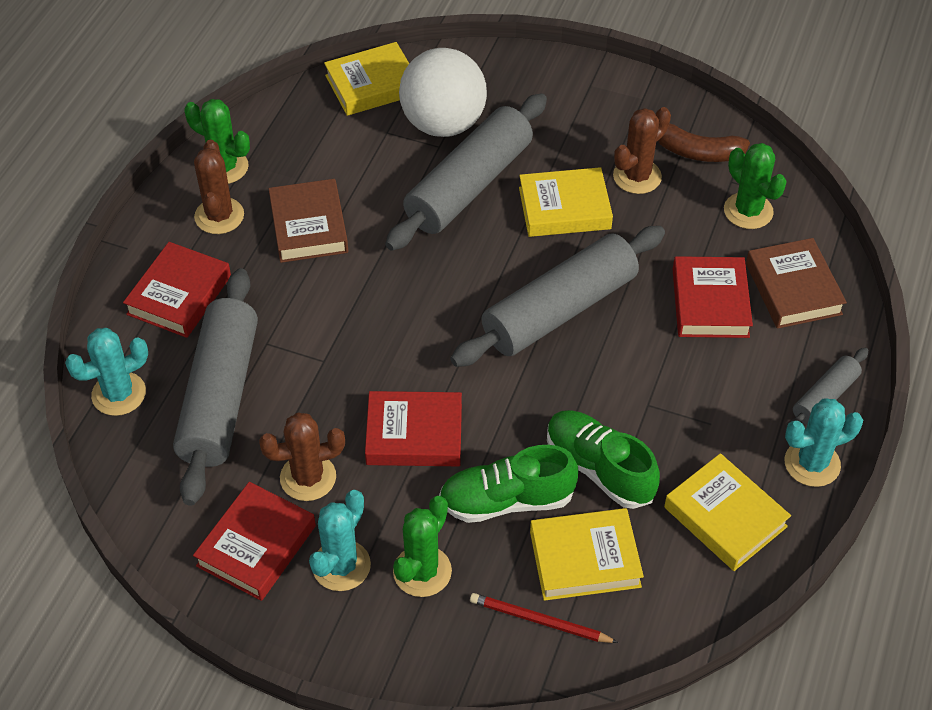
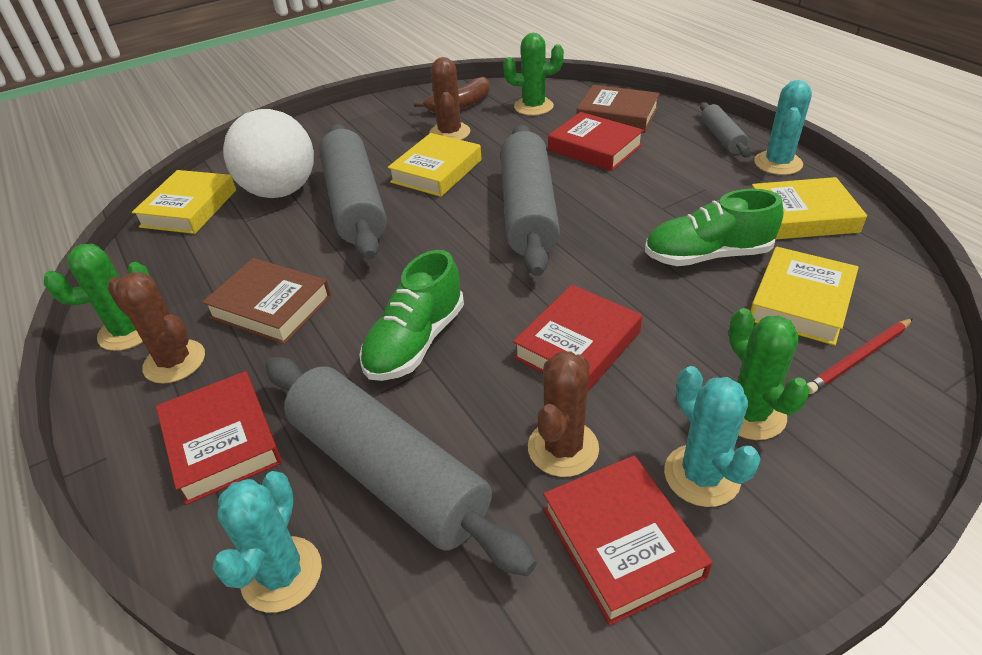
camera: 50 degrees left, 10 degrees down
green shoe [439,445,578,523] -> green shoe moved to [359,250,464,381]

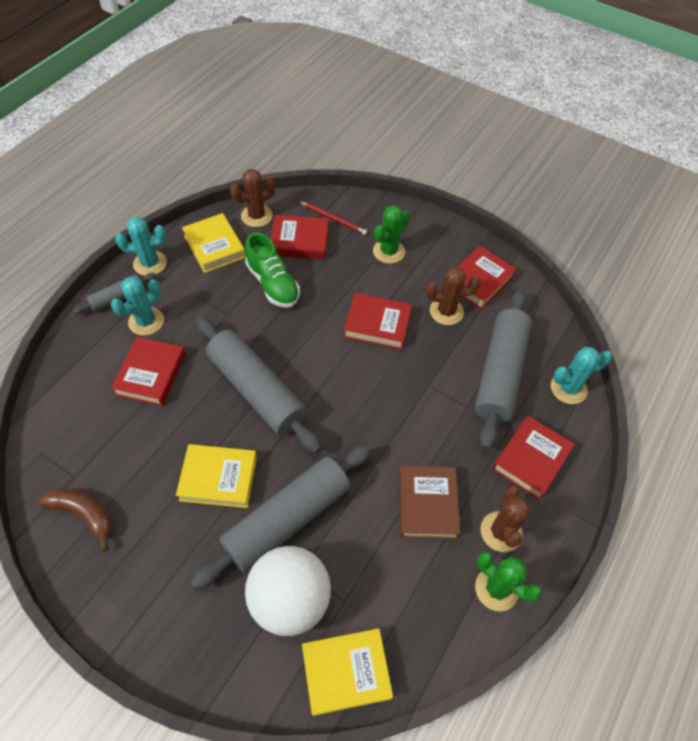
camera: 120 degrees left, 15 degrees up
green shoe [359,250,464,381] -> none
brown cactus [429,57,470,140] -> brown cactus moved to [230,169,276,227]
grey rolling pin [501,124,560,276] -> grey rolling pin turned 75 degrees clockwise [196,317,322,453]
green cactus [503,33,564,116] -> none
brown book [577,85,660,133] -> none
turquoise cactus [664,366,761,507] -> turquoise cactus moved to [111,276,164,336]
yellow book [750,247,859,345] -> red book [271,215,329,260]

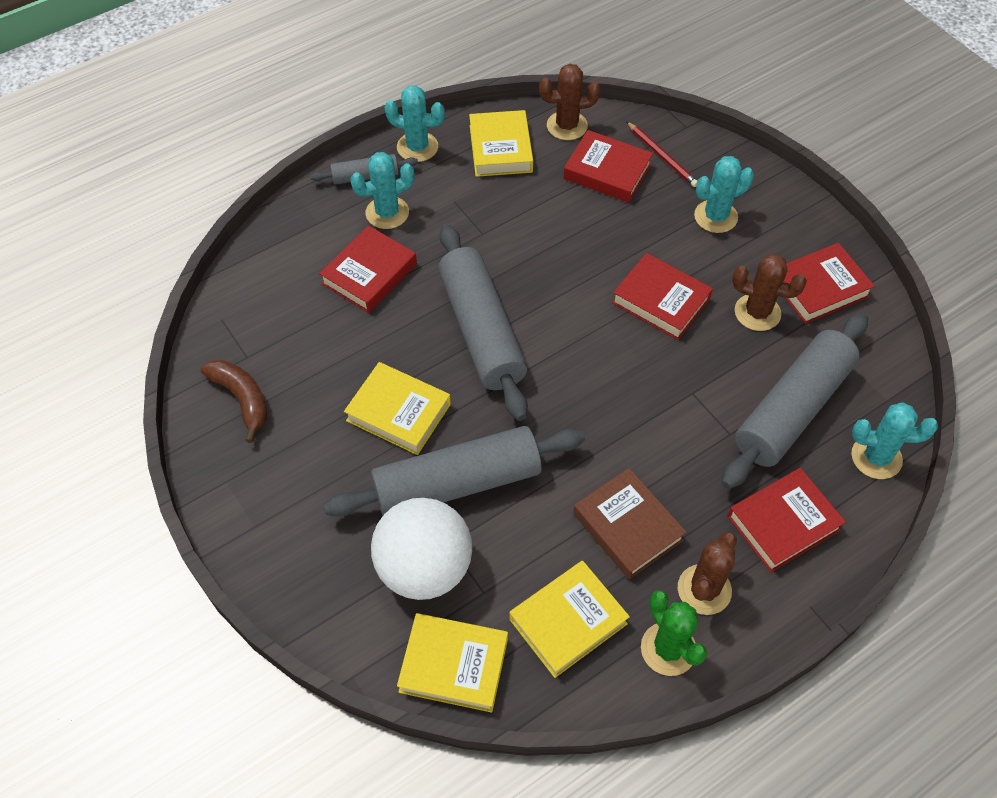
camera: 25 degrees right, 0 degrees up
green shoe [245,232,300,308] -> none
green cactus [373,205,410,264] -> turquoise cactus [694,156,754,233]
brown book [399,466,460,540] -> brown book turned 60 degrees counterclockwise [573,468,687,579]
none -> yellow book [509,561,630,678]

